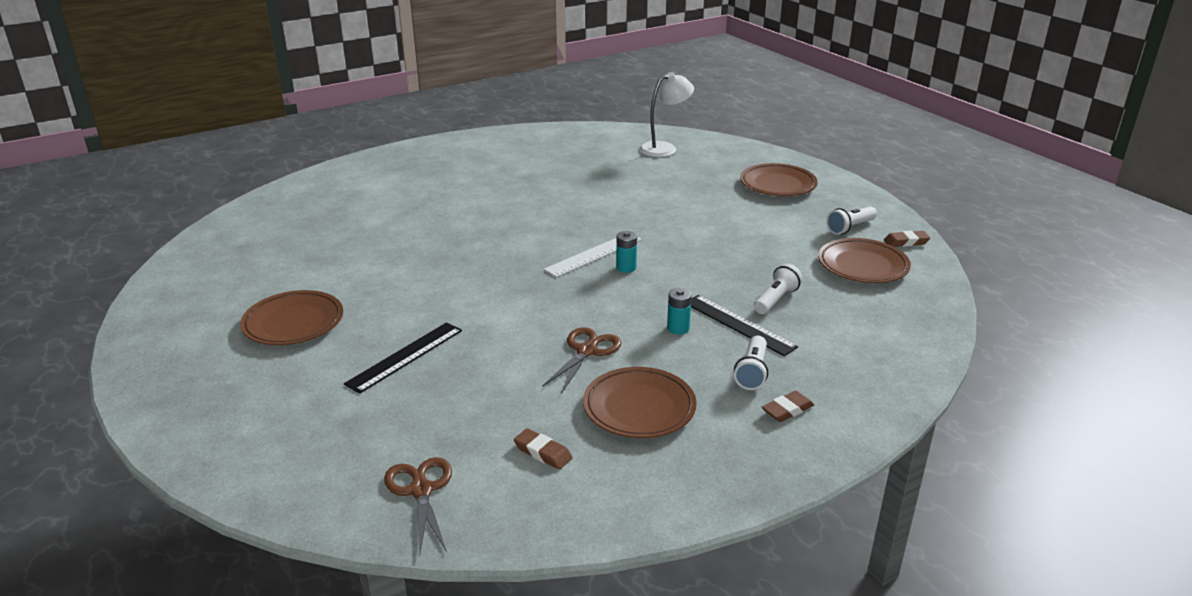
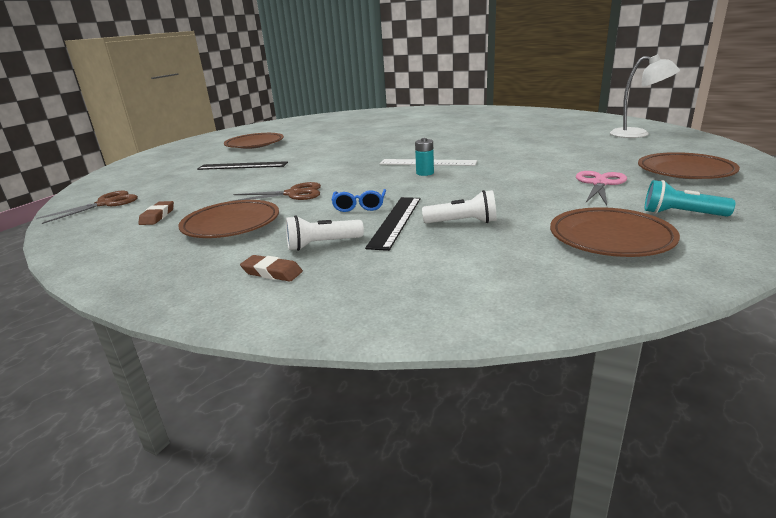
camera: 60 degrees right, 5 degrees down
turquoise battery [667,288,692,334] -> blue glasses [331,189,386,212]
white flashlight [826,206,877,235] -> turquoise flashlight [645,180,735,217]
brown eraser [884,231,930,247] -> none
none -> pink scissors [576,171,627,205]

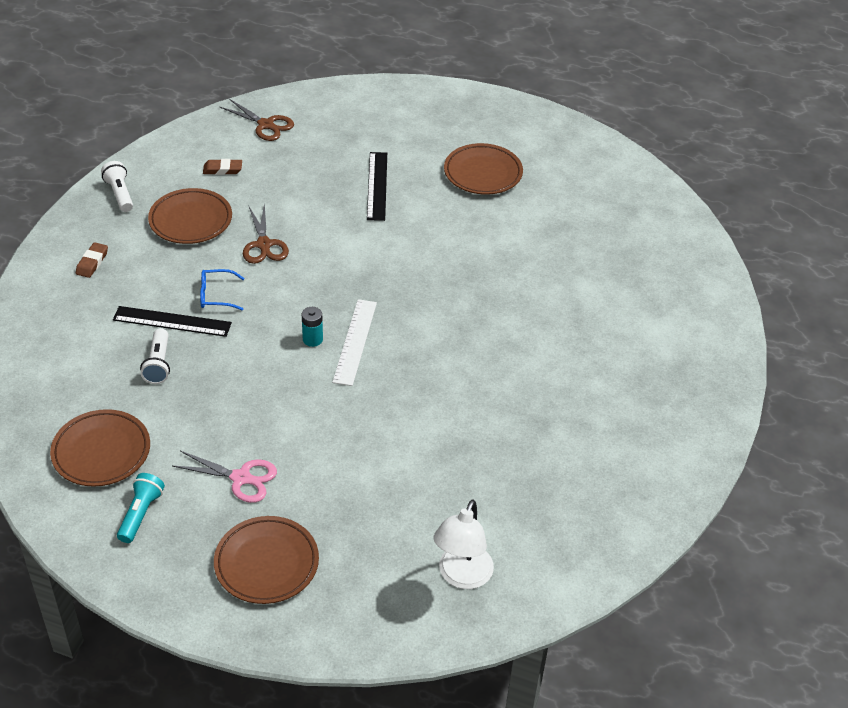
camera: 80 degrees right, 20 degrees up
white flashlight [286,215,364,251] -> white flashlight moved to [101,161,133,212]

